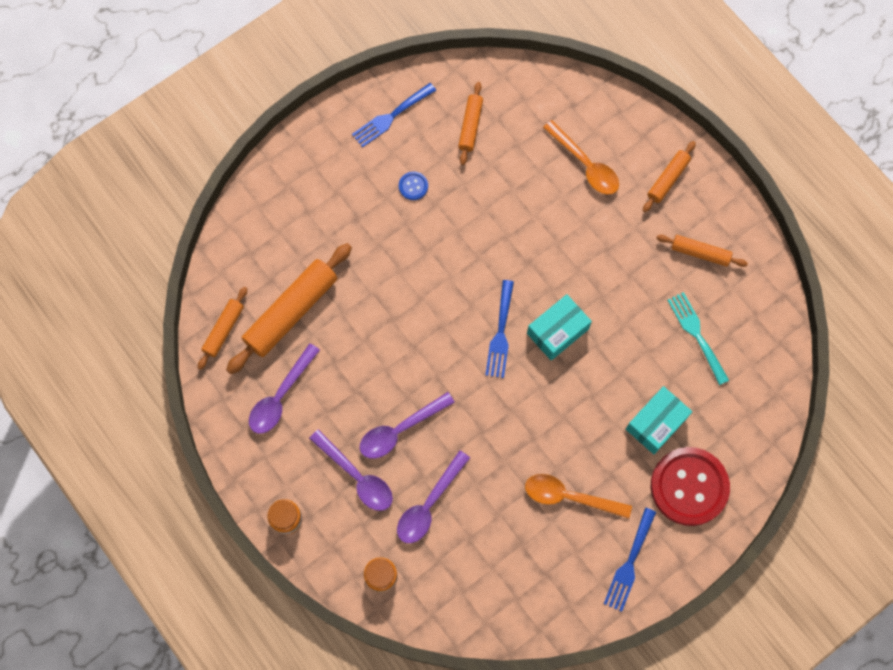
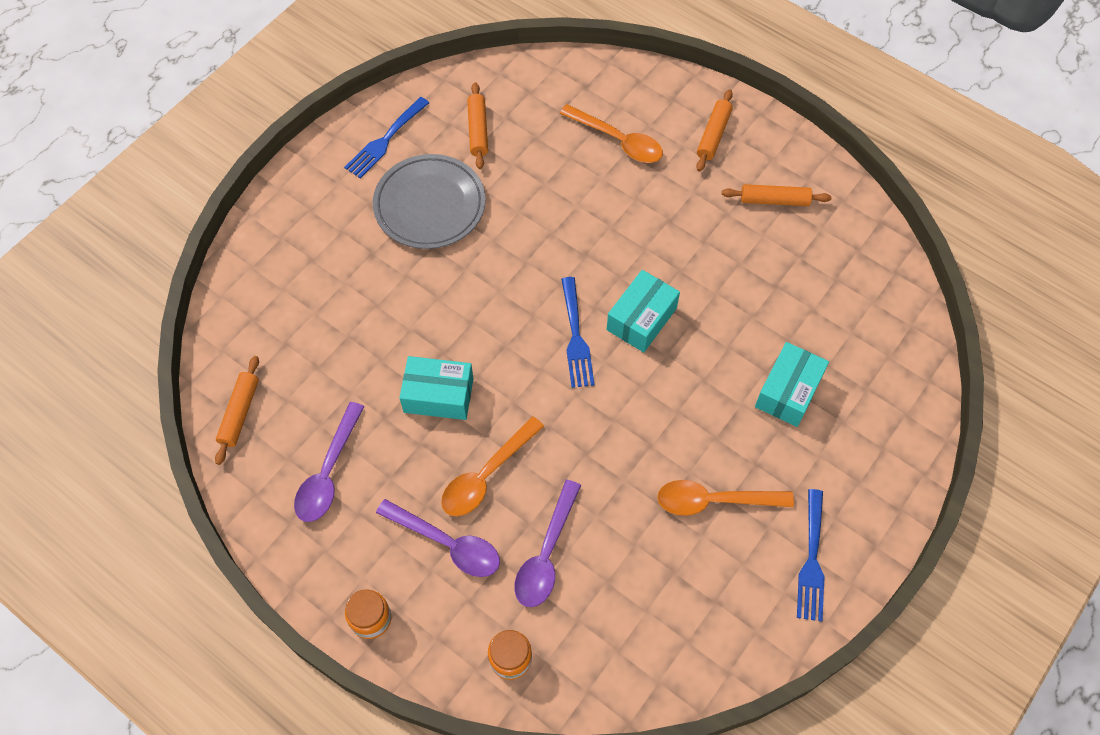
camera: 15 degrees left, 10 degrees down
orange rolling pin [226,243,352,374] -> none
purple spoon [360,392,455,459] -> orange spoon [441,416,544,516]
blue button [399,172,428,200] -> grey plate [373,154,485,249]
red button [651,447,730,526] -> none
turquoise fork [667,292,729,385] -> none
none -> turquoise box [399,356,473,420]

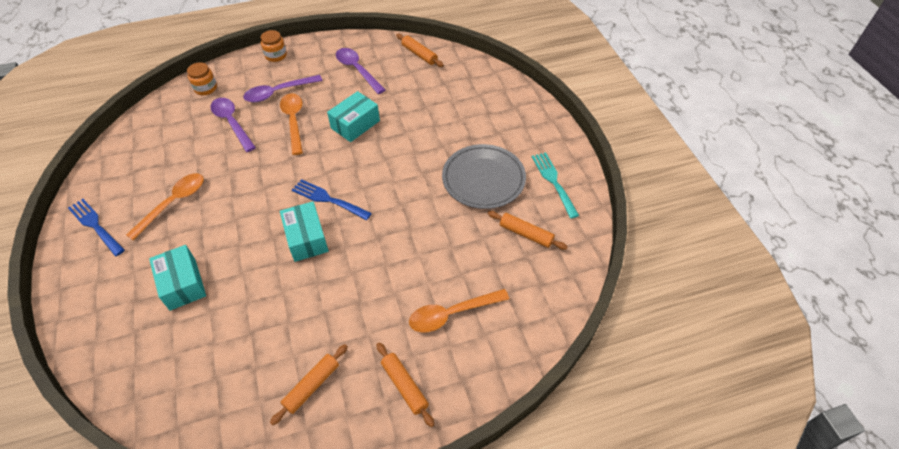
camera: 125 degrees right, 10 degrees down
blue fork [344,97,429,178] -> turquoise fork [532,152,579,219]

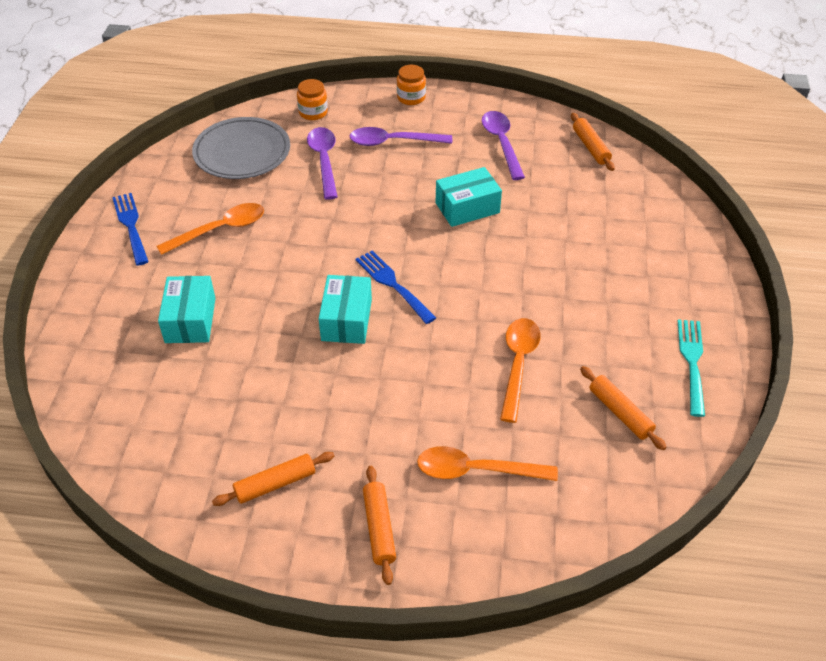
camera: 25 degrees right, 5 degrees down
orange spoon [280,93,303,155] -> orange spoon moved to [500,318,541,423]
grey plate [442,144,526,209] -> grey plate moved to [192,117,290,179]

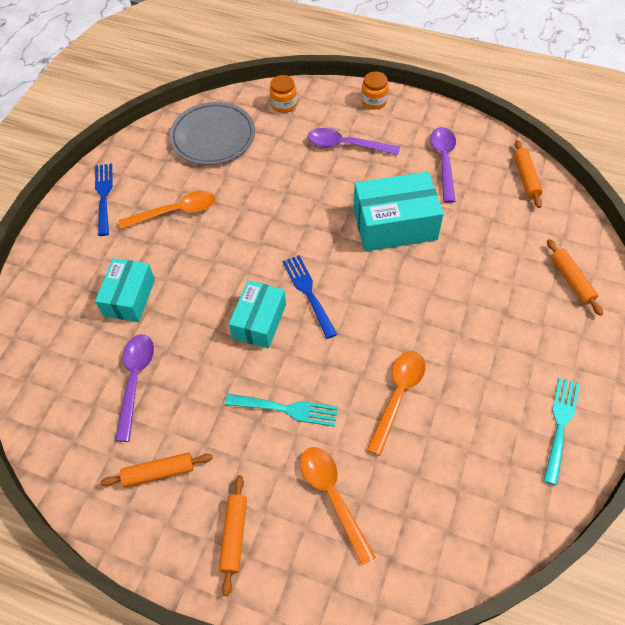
camera: 15 degrees right, 10 degrees up
purple spoon [307,127,338,200] -> purple spoon moved to [115,334,154,442]
orange spoon [417,446,558,481] -> orange spoon turned 45 degrees clockwise [300,447,376,565]
turquoise box [436,167,502,227] -> turquoise box [353,172,444,251], size x1.52
orange rolling pin [580,366,667,450] -> orange rolling pin moved to [547,239,603,316]
none -> turquoise fork [225,394,338,427]

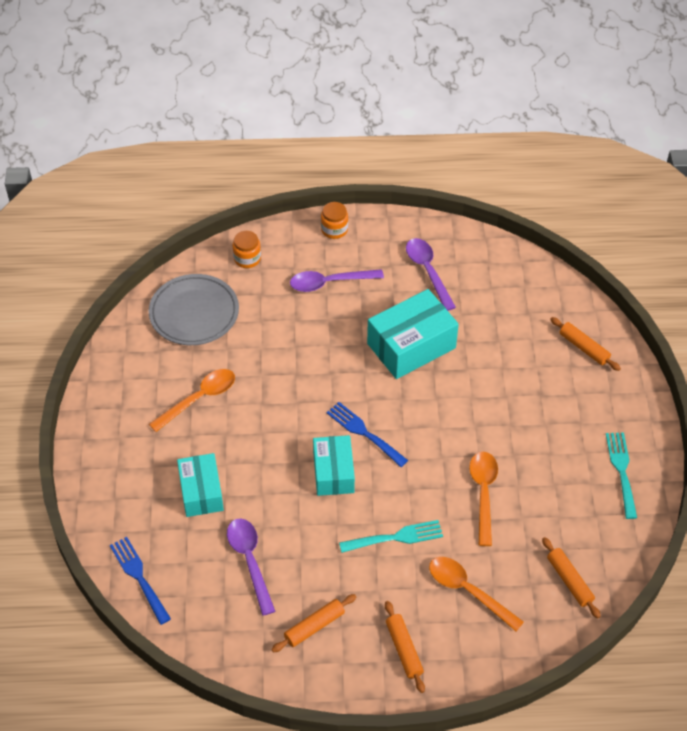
camera: 25 degrees left, 5 degrees down
blue fork [95,163,113,236] -> blue fork moved to [110,537,171,625]
orange rolling pin [514,140,543,208] -> orange rolling pin moved to [542,537,601,618]

